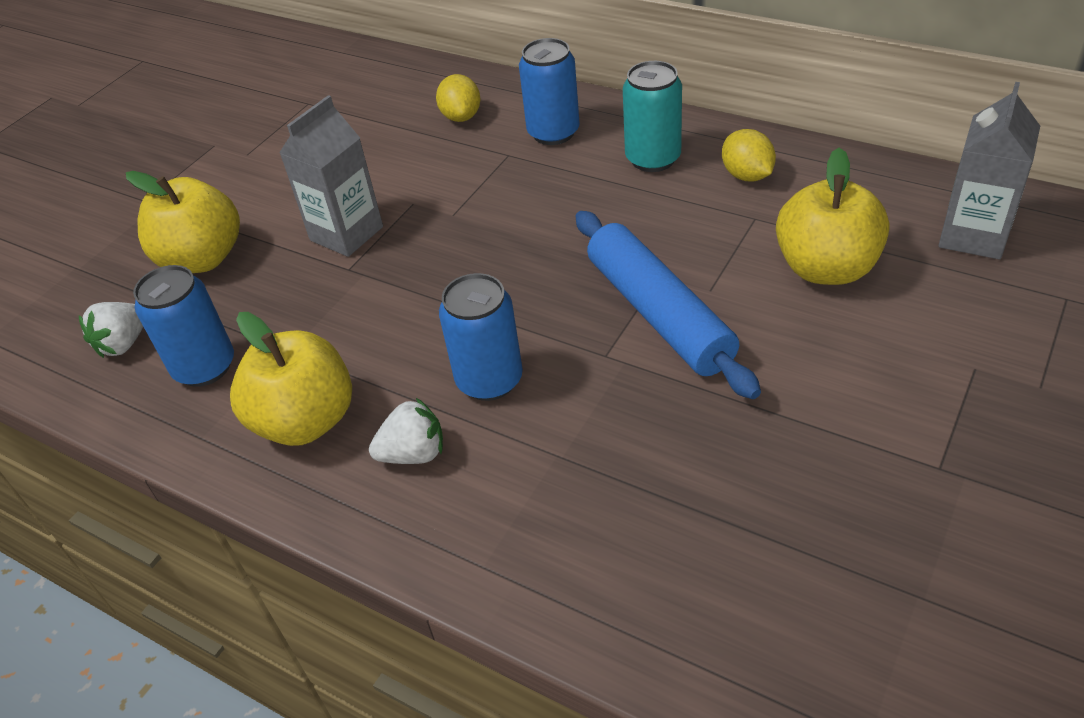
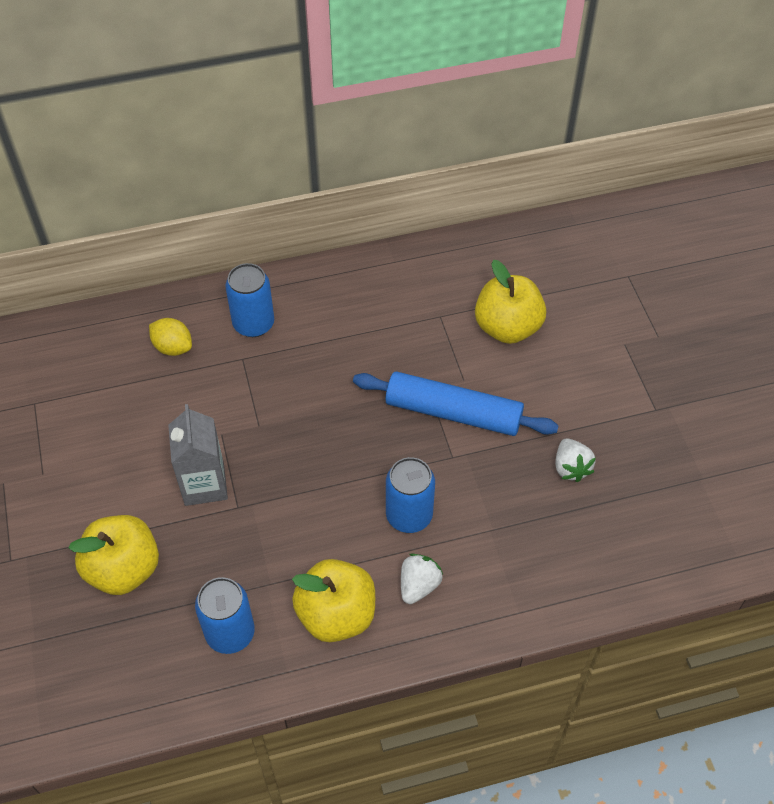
camera: 50 degrees left, 10 degrees up
white strawberry [79,302,143,358] -> white strawberry moved to [555,438,595,482]
turquoise can [623,61,682,172] -> none
yellow lemon [722,129,776,182] -> none
grey carton [938,82,1040,259] -> none

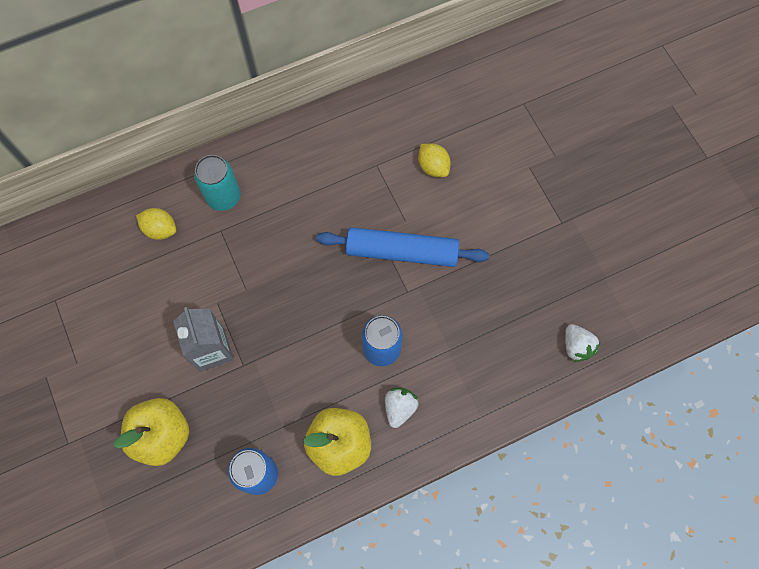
camera: 10 degrees left, 15 degrees up
blue can [225,263,274,337] -> turquoise can [194,155,240,211]
yellow apple [475,260,546,344] -> yellow lemon [418,143,451,177]
white strawberry [555,438,595,482] -> white strawberry moved to [565,324,600,362]

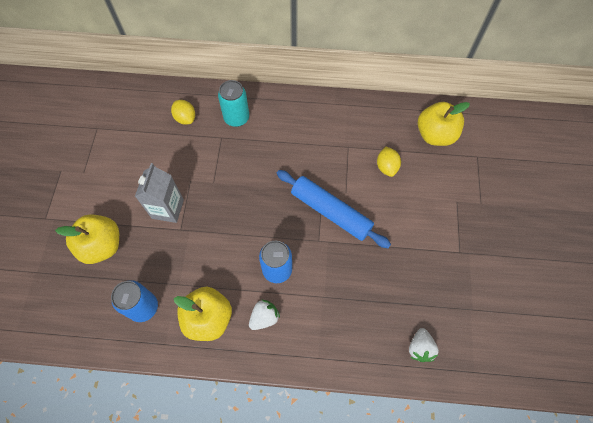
camera: 30 degrees right, 5 degrees down
none -> yellow apple [418,102,470,146]

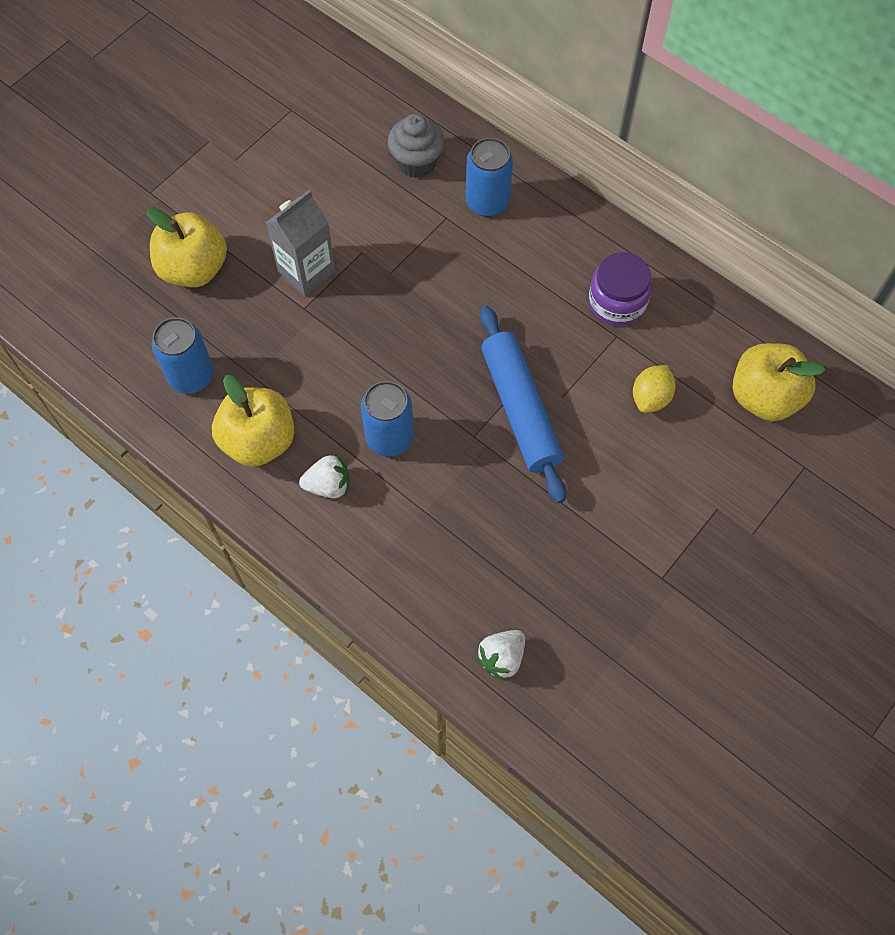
camera: 35 degrees right, 0 degrees up
yellow lemon [171,100,195,125] -> grey cupcake [388,114,445,178]
turquoise can [218,80,249,127] -> blue can [466,138,513,217]
none -> purple jar [589,252,652,326]

